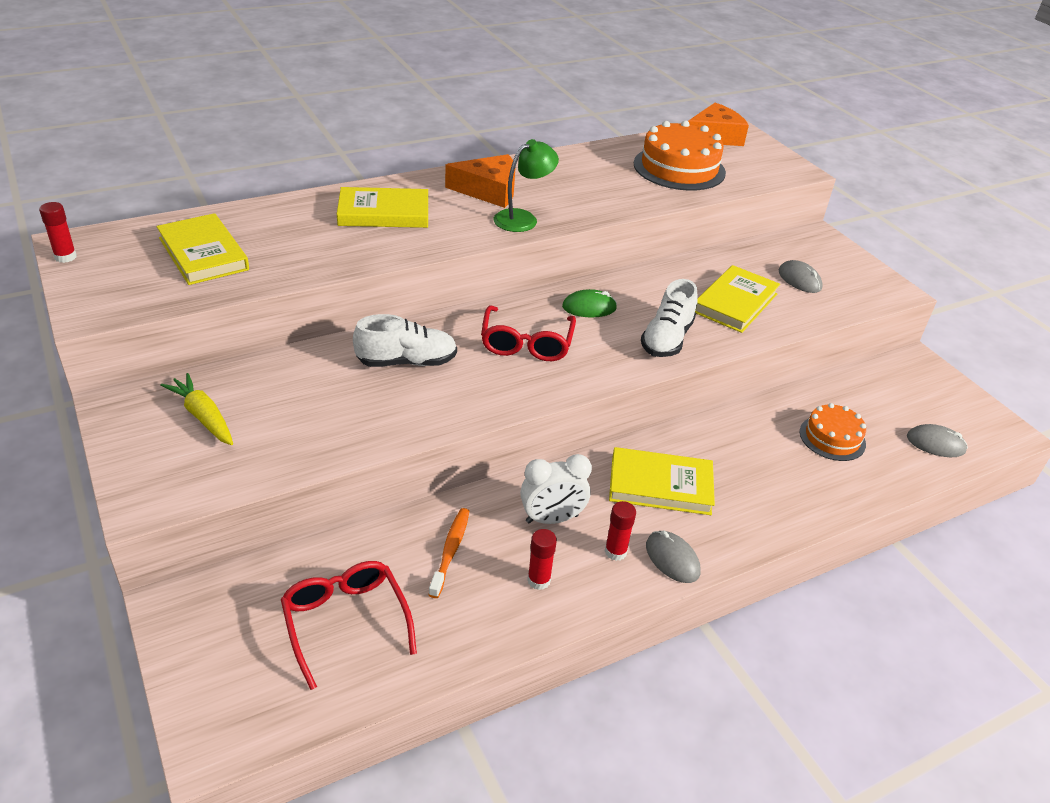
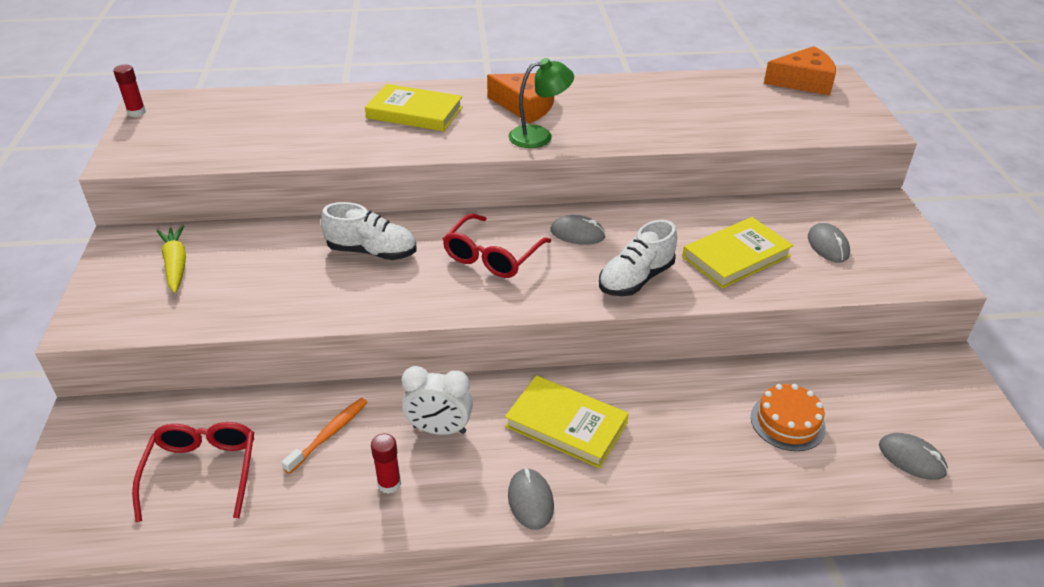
camera: 25 degrees right, 0 degrees up
yellow book [157,213,249,285] -> none
green mouse [562,289,617,318] -> grey mouse [550,215,606,245]
red glue stick [605,501,636,561] -> none
orange cake [634,120,726,191] -> none

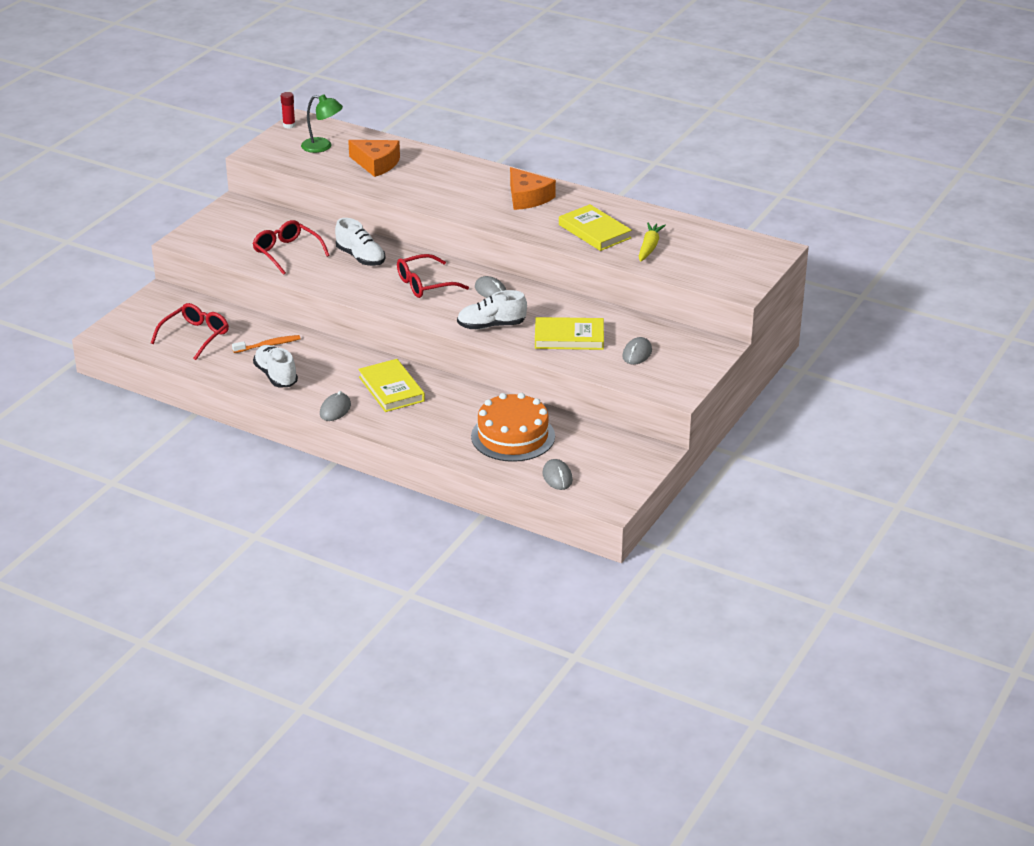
camera: 35 degrees right, 5 degrees down
yellow carrot [157,225,186,293] -> yellow carrot moved to [639,223,666,262]
yellow book [365,84,463,131] -> yellow book moved to [559,204,632,251]
red glue stick [371,434,401,494] -> white shoe [253,345,298,388]
white clock [402,366,473,435] -> none
green lamp [508,58,574,148] -> green lamp moved to [301,95,343,153]
orange cake [751,384,826,451] -> orange cake [471,393,555,462], size x1.69
orange cheese [764,46,836,96] -> orange cheese moved to [348,140,400,177]
none -> red glasses [252,220,330,275]

